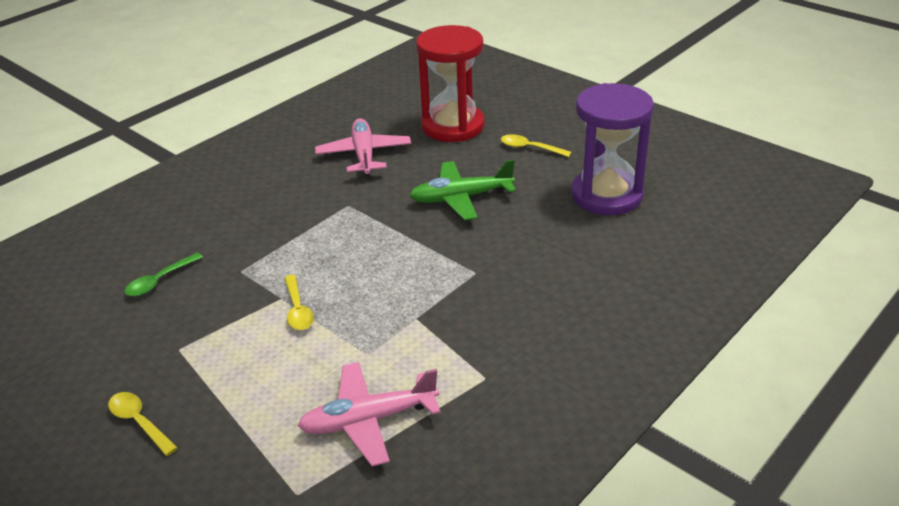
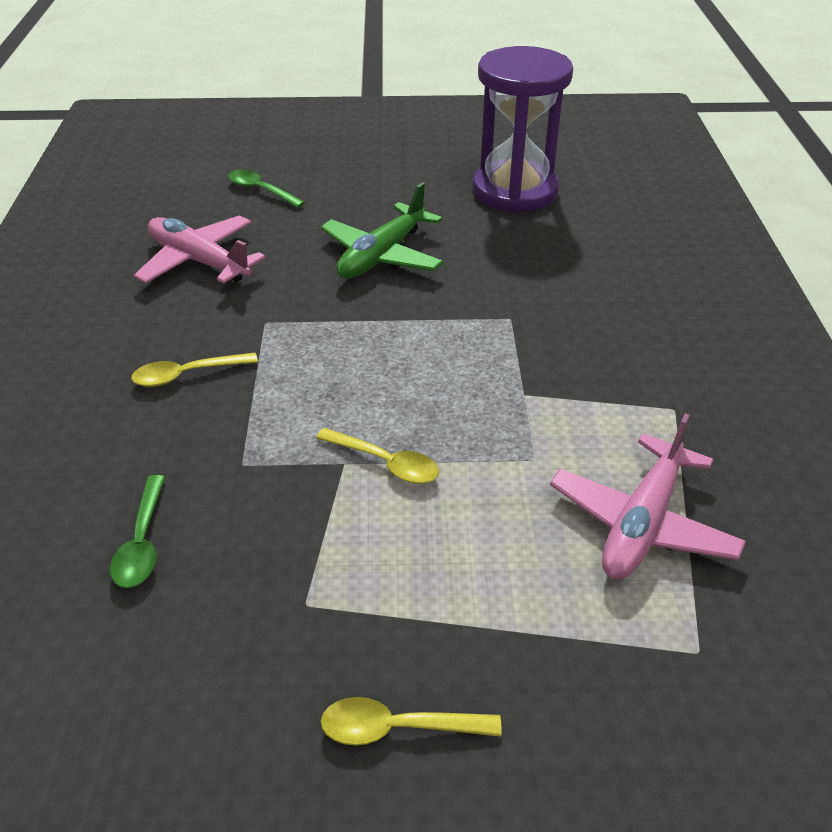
camera: 45 degrees left, 5 degrees up
red hourglass [416,25,484,142] -> green spoon [228,169,305,208]
yellow spoon [501,134,572,157] -> yellow spoon moved to [131,353,258,387]

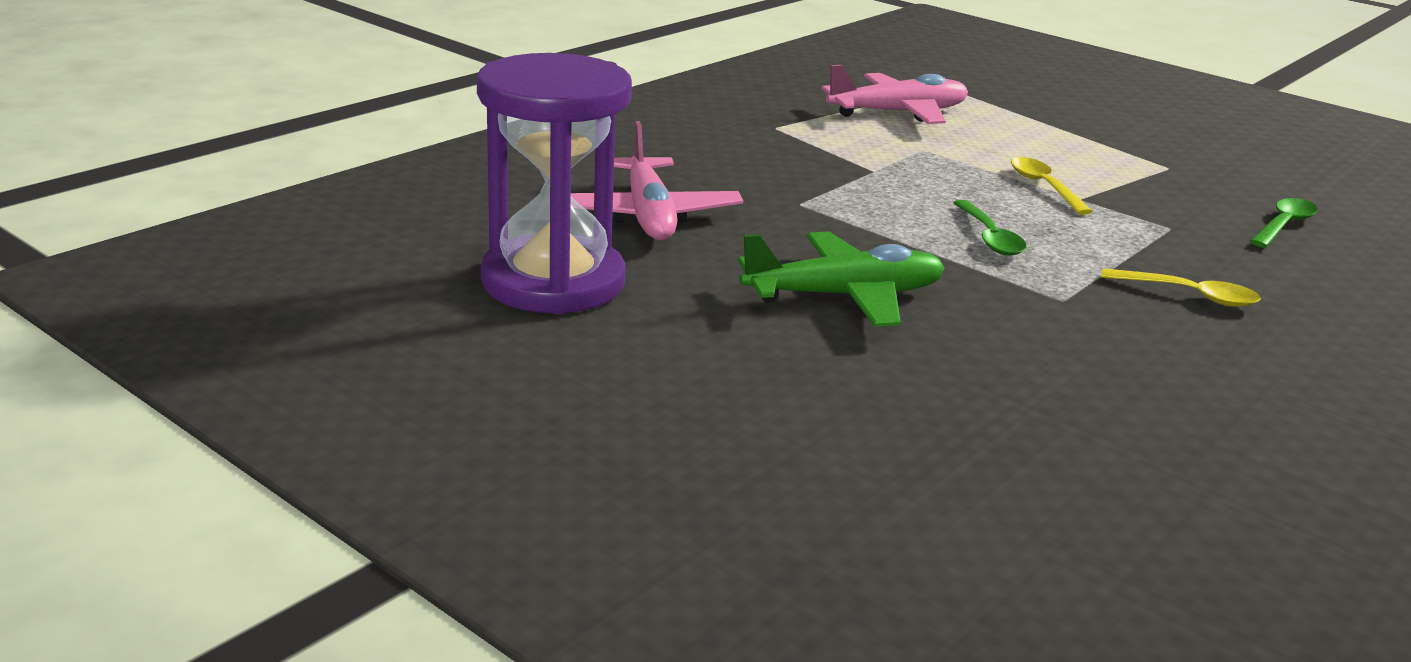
camera: 140 degrees left, 15 degrees down
pink plane [134,215,266,284] -> pink plane moved to [571,121,743,240]
green spoon [228,169,305,208] -> green spoon moved to [953,200,1027,256]
yellow spoon [321,697,502,745] -> none

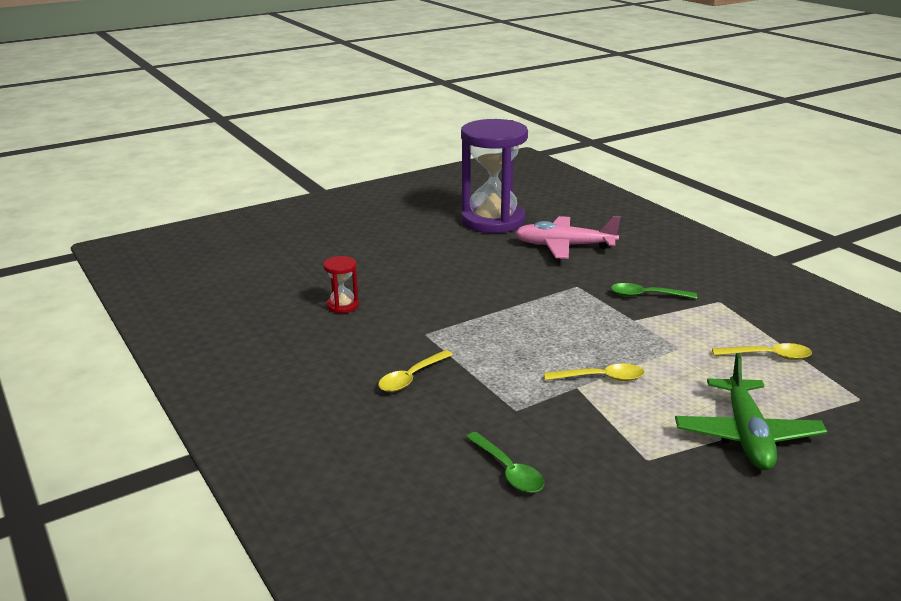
camera: 110 degrees right, 0 degrees up
green plane [738,232,945,327] -> green plane moved to [675,353,827,470]
pink plane [822,65,968,124] -> yellow spoon [712,343,812,360]
green spoon [953,200,1027,256] -> green spoon moved to [611,283,697,299]
none -> red hourglass [323,256,359,313]

